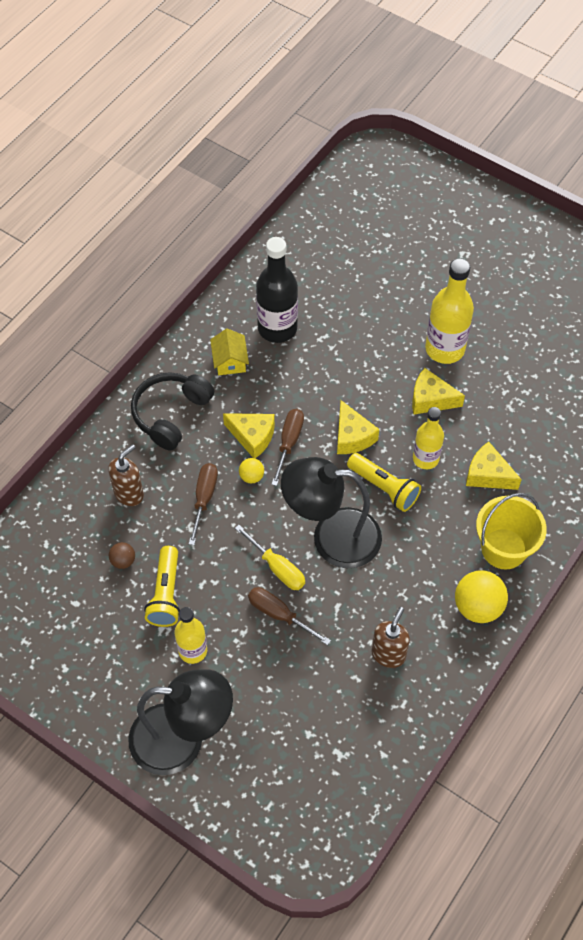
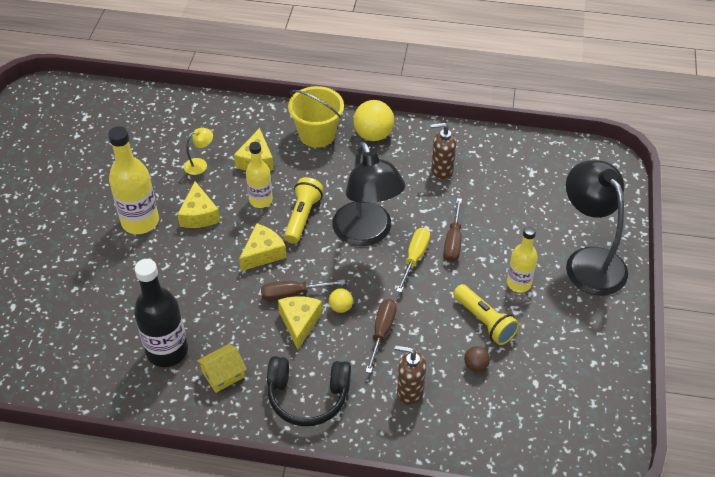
camera: 115 degrees left, 10 degrees down
yellow flashlight [144,546,180,627] -> yellow flashlight turned 75 degrees clockwise [453,284,519,345]
brown screwdriver [189,463,218,545] -> brown screwdriver turned 120 degrees clockwise [365,299,397,373]
none -> yellow lamp [184,128,213,175]

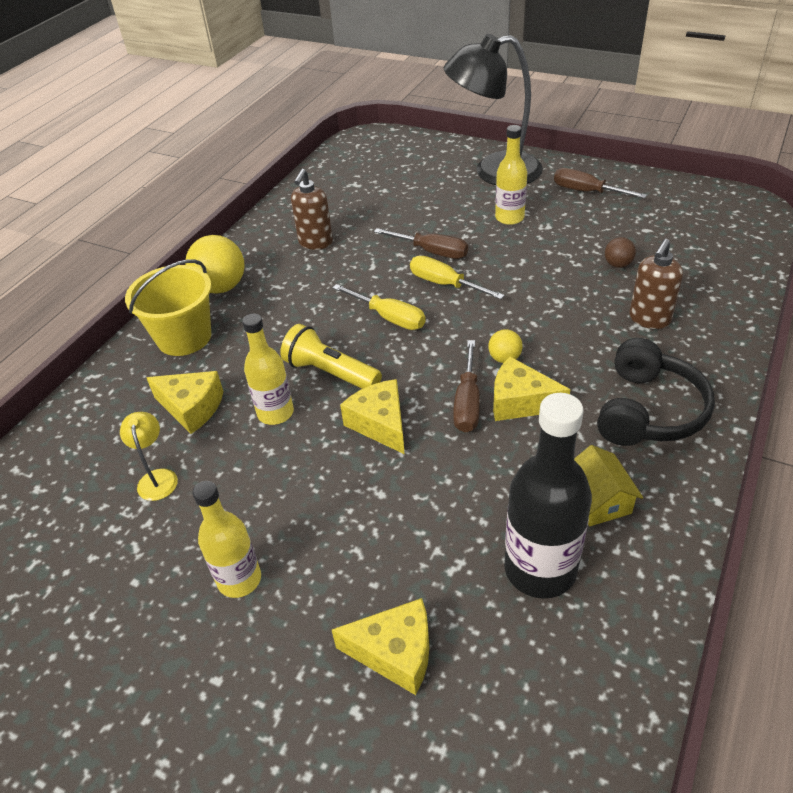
camera: 70 degrees left, 5 degrees down
yellow bottle [108,126,159,234] -> yellow bottle [192,481,261,598], size x0.63
yellow cheese [177,181,220,228] -> yellow cheese moved to [332,598,429,695]
black lamp [332,142,405,246] -> yellow screwdriver [332,284,426,330]
brown screwdriver [365,299,397,373] -> brown screwdriver moved to [554,168,647,198]
yellow flashlight [453,284,519,345] -> none

